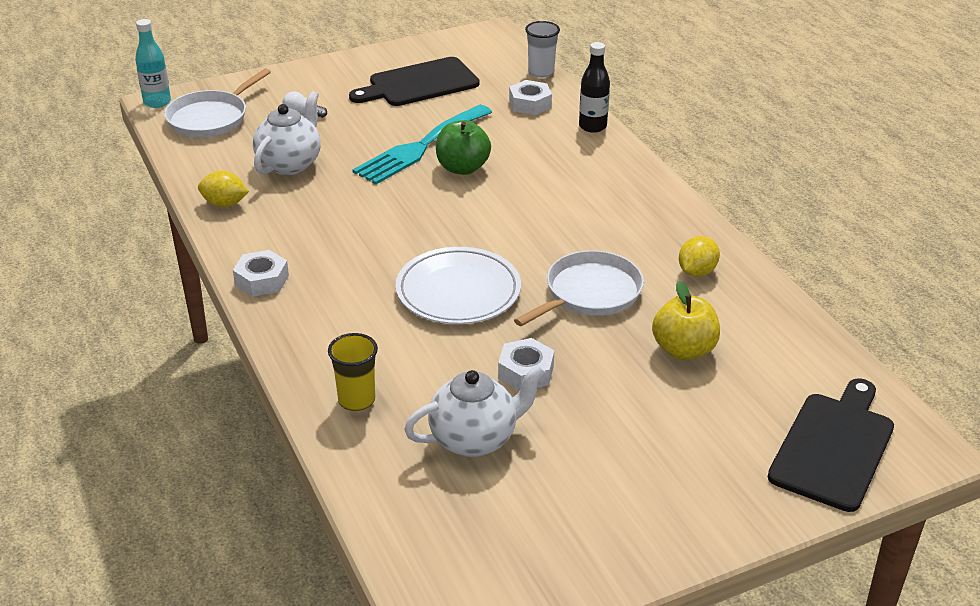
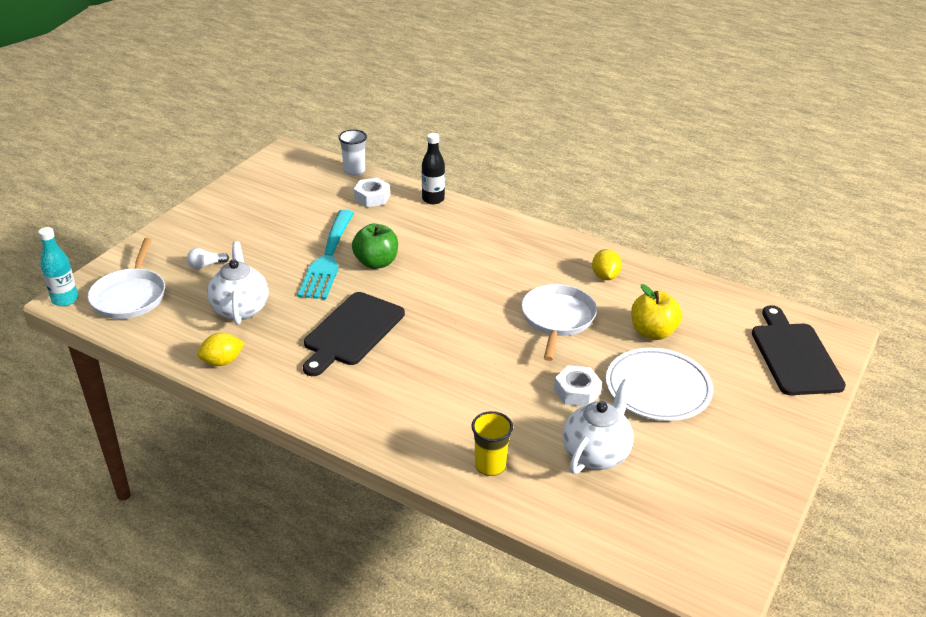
camera: 35 degrees left, 0 degrees up
white nut [233,250,289,297] -> none
black cutting board [349,57,480,106] -> black cutting board moved to [303,292,405,376]
white plate [396,247,521,324] -> white plate moved to [606,348,714,421]

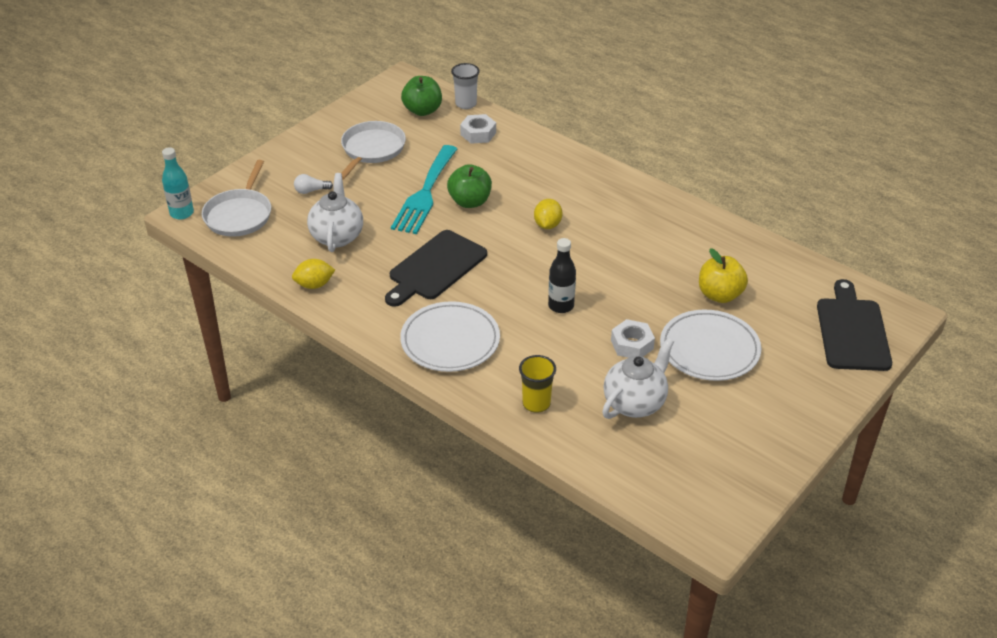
camera: 10 degrees right, 5 degrees up
black bottle [422,133,445,204] -> black bottle moved to [548,238,576,313]
white pan [521,284,597,361] -> white pan moved to [341,121,406,180]
yellow lemon [592,249,622,280] -> yellow lemon moved to [534,199,563,229]
none -> white plate [400,301,500,372]
none -> green apple [401,76,442,116]

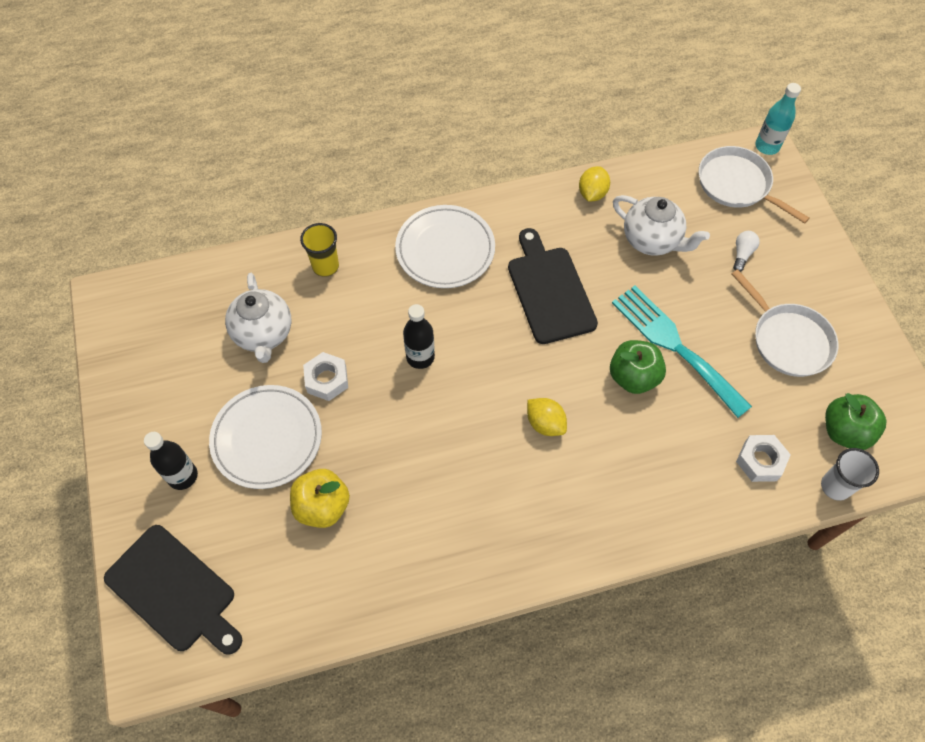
camera: 125 degrees right, 20 degrees up
none -> black bottle [144,432,198,490]

